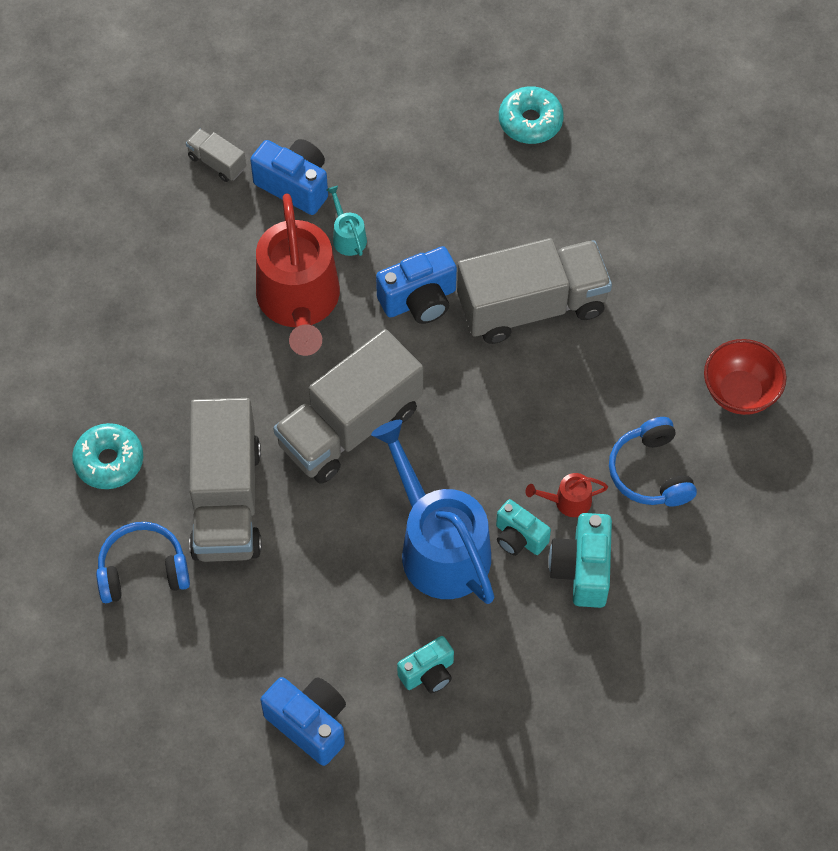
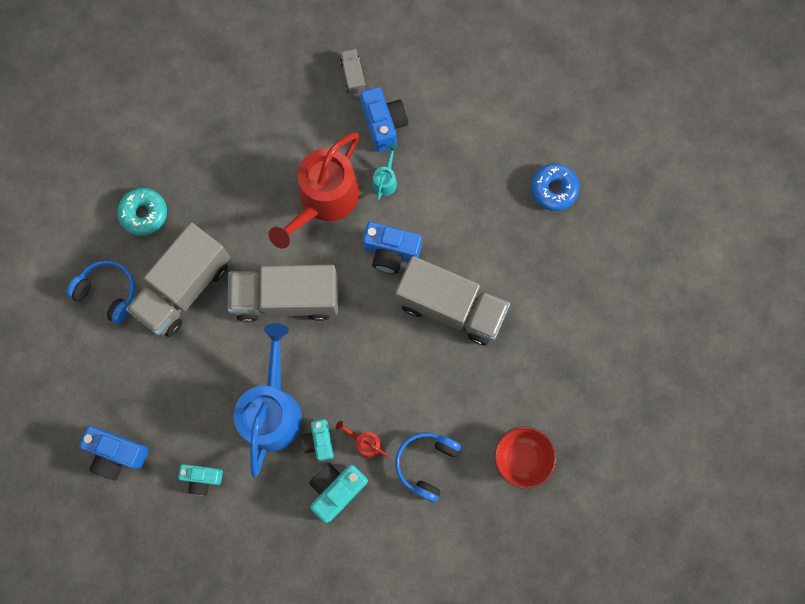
camera: 40 degrees right, 15 degrees up
blue camera [260,677,346,766] -> blue camera turned 120 degrees clockwise [79,426,149,480]
turquoise donut [499,86,564,144] -> blue donut [531,164,580,211]

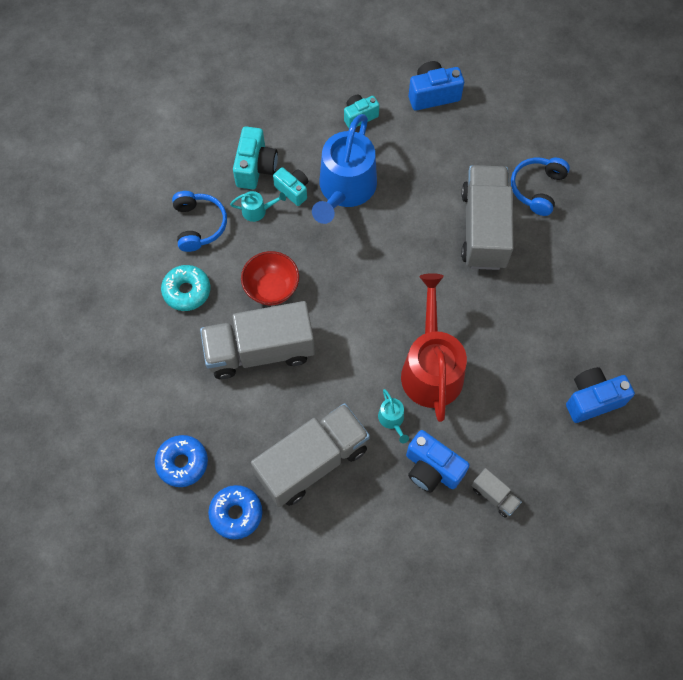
camera: 145 degrees right, 10 degrees down
blue headphones [66,260,136,324] -> blue headphones turned 120 degrees clockwise [511,158,570,216]
turquoise donut [117,188,167,236] -> turquoise donut moved to [161,265,210,311]
grey truck [228,265,338,322] -> grey truck moved to [251,403,370,507]
blue watering can [233,323,302,477] -> blue watering can turned 45 degrees clockwise [312,114,377,224]
red watering can [336,421,389,458] -> turquoise watering can [230,191,286,222]
blue camera [363,222,422,274] -> blue camera moved to [566,367,635,423]
red bowl [494,426,556,489] -> red bowl moved to [241,251,299,305]
none -> blue donut [155,435,208,487]

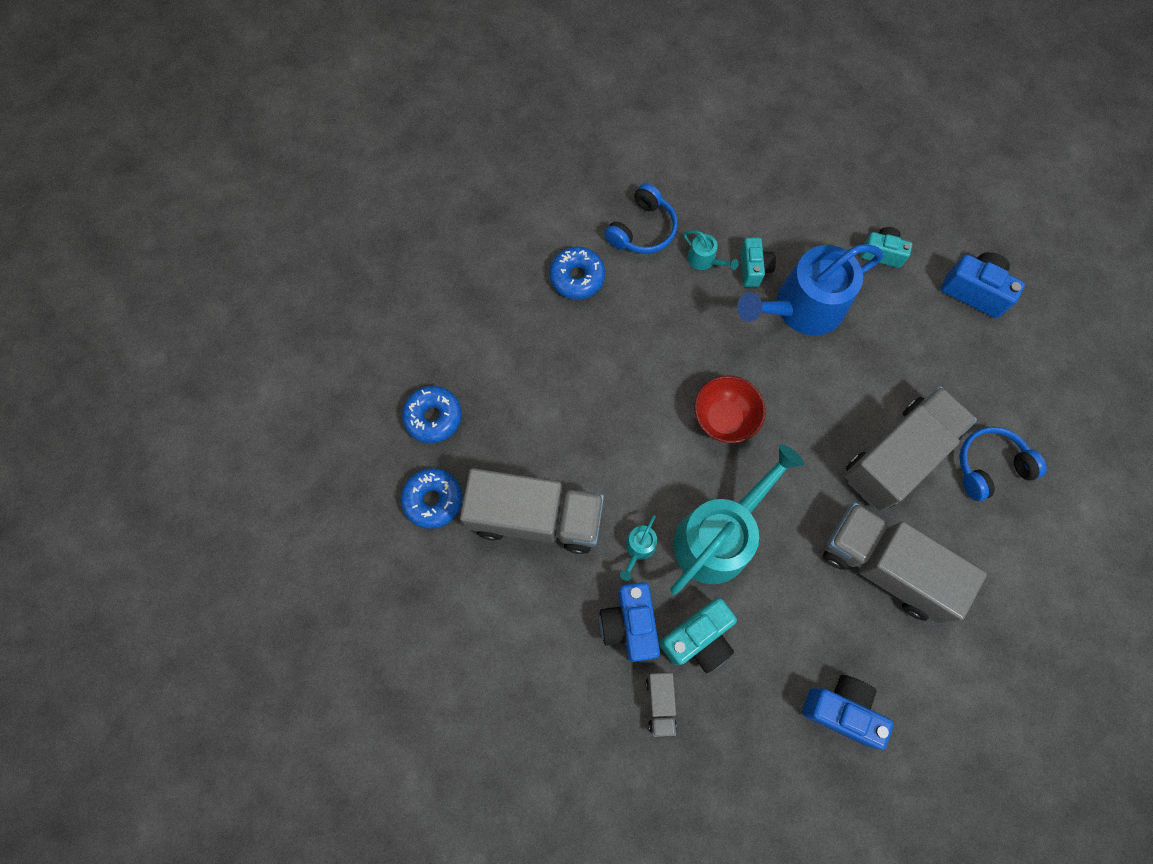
camera: 45 degrees right, 5 degrees up
turquoise donut [161,265,210,311] -> blue donut [549,247,605,299]
grey truck [200,301,315,379] -> grey truck moved to [823,502,987,623]
turquoise camera [233,126,278,189] -> turquoise camera moved to [659,598,737,673]
red bowl [241,251,299,305] -> red bowl moved to [694,376,766,443]
red watering can [401,273,467,422] -> turquoise watering can [670,444,804,595]

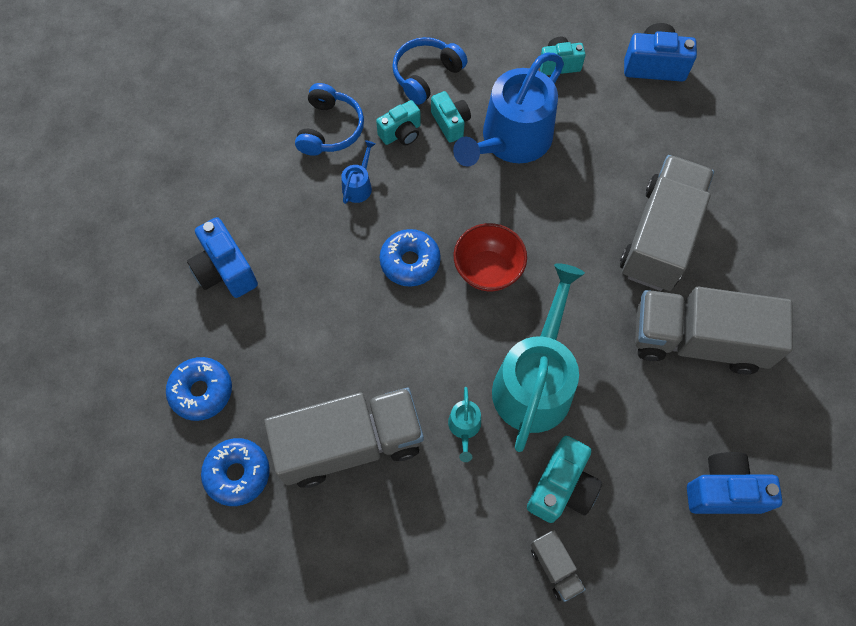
camera: 25 degrees left, 5 degrees down
blue donut [549,247,605,299] -> blue donut moved to [379,229,441,287]
blue camera [599,582,660,662] -> blue camera moved to [187,217,258,298]
turquoise watering can [683,231,739,270] -> turquoise camera [376,100,421,145]
blue headphones [959,427,1047,501] -> blue headphones moved to [392,37,468,105]
none -> blue watering can [341,140,375,204]

